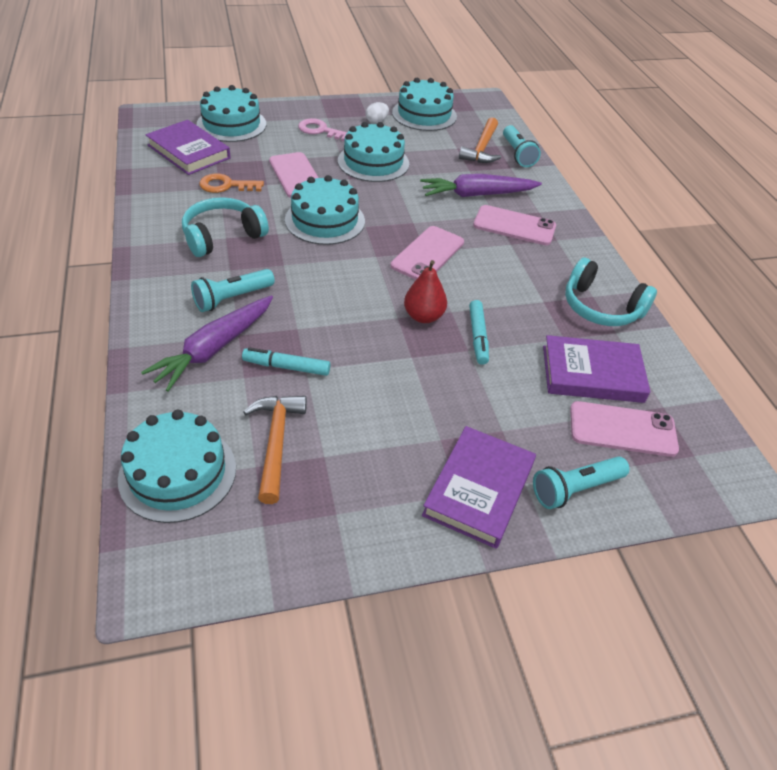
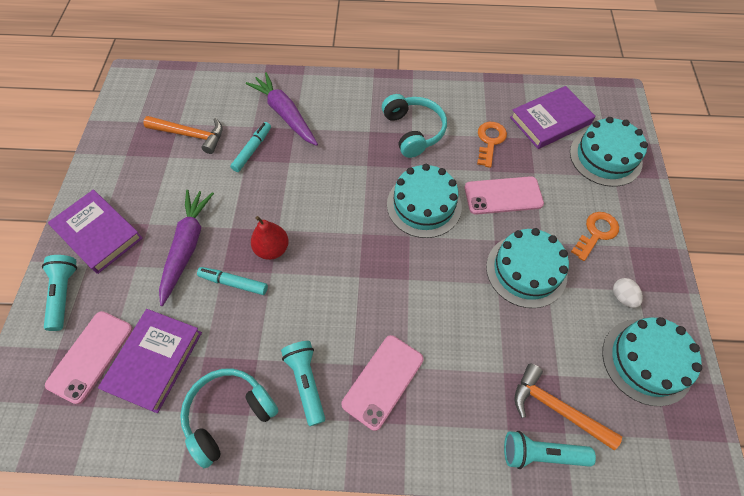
camera: 110 degrees right, 15 degrees up
turquoise cake [118,410,236,523] -> none
turquoise flashlight [191,269,275,312] -> turquoise flashlight moved to [281,341,325,426]
pink key [298,118,347,141] -> orange key [571,212,619,261]
pink phone [391,226,464,280] -> none
purple carrot [420,174,542,197] -> purple carrot moved to [159,190,214,306]

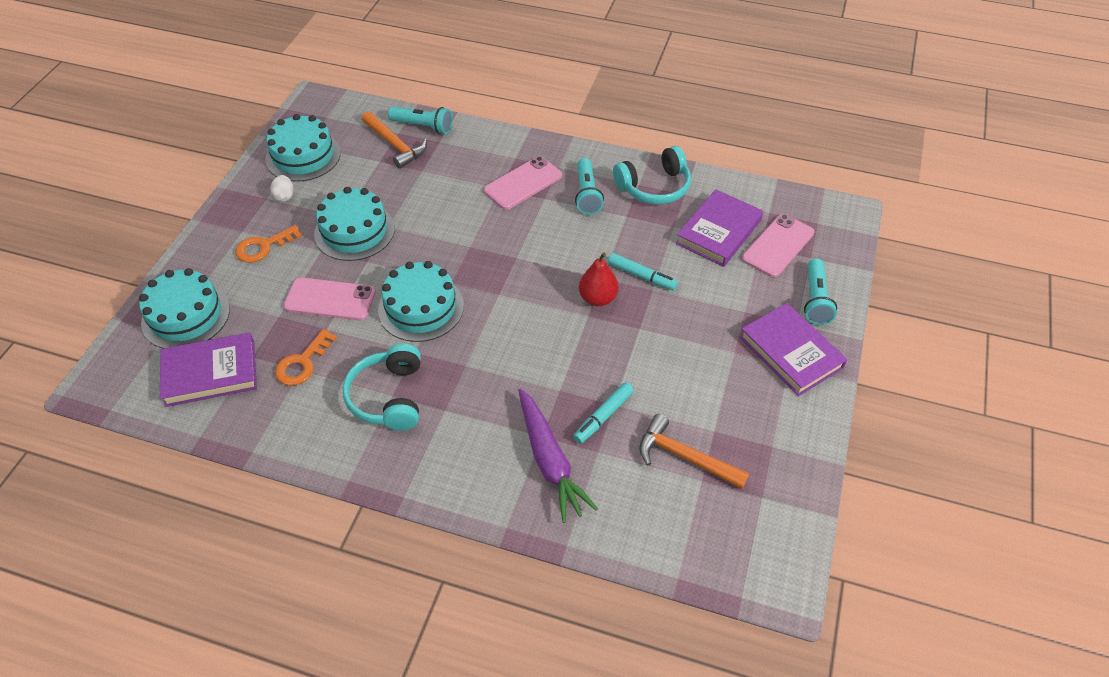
camera: 165 degrees left, 10 degrees down
purple carrot [159,190,214,306] -> none

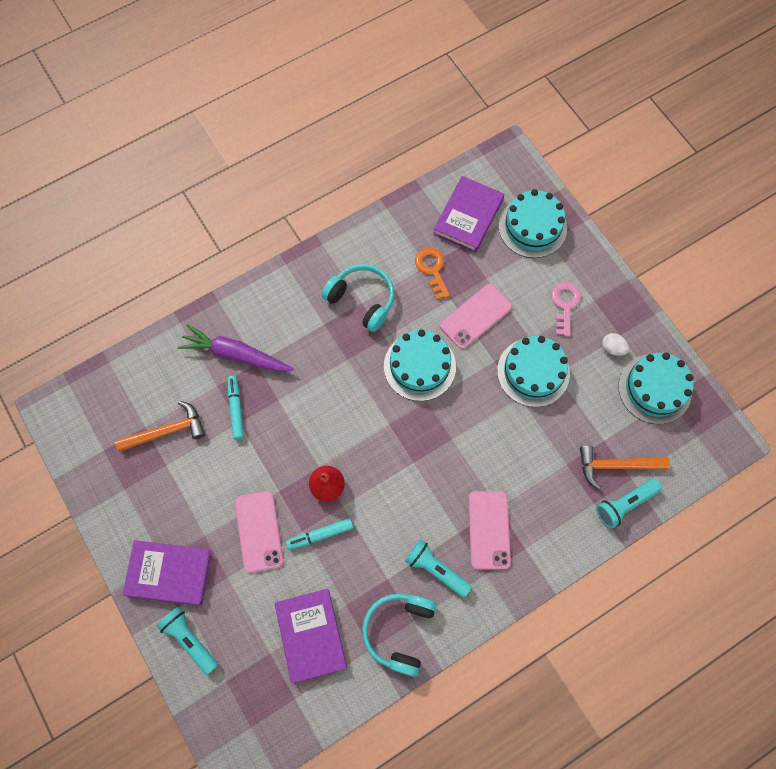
camera: 130 degrees right, 20 degrees up
orange key [235,225,302,263] -> pink key [551,282,581,336]
pink phone [742,214,815,277] -> pink phone moved to [235,491,283,573]

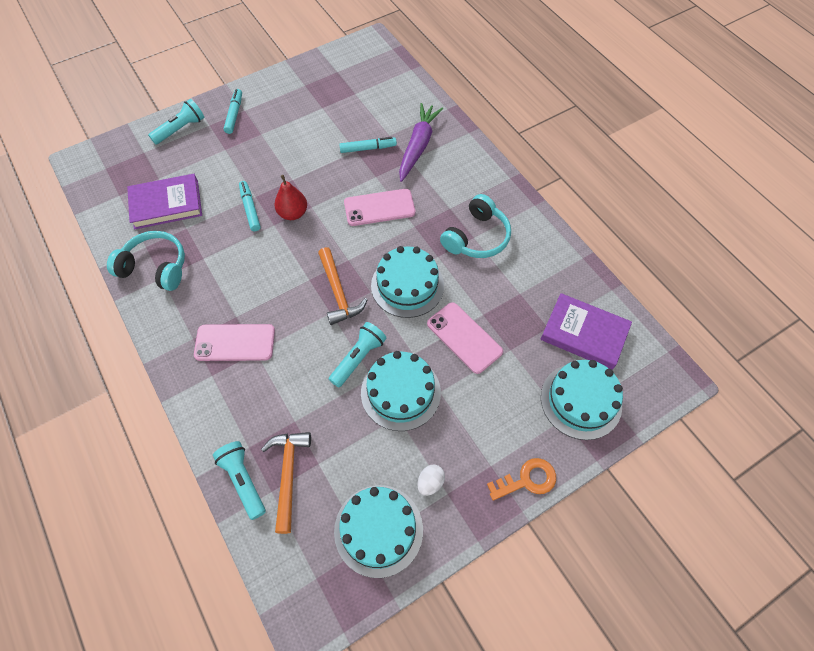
camera: 90 degrees right, 10 degrees down
orange hammer [115,401,205,452] -> orange hammer moved to [318,247,368,325]
purple book [123,540,212,605] -> turquoise marker [224,89,242,134]
pink phone [235,491,283,573] -> pink phone moved to [344,189,415,226]
turquoise flashlight [405,539,472,597] -> turquoise flashlight moved to [329,322,387,387]
orange key [415,248,450,300] -> orange key moved to [487,458,556,501]
pink key [551,282,581,336] -> none

